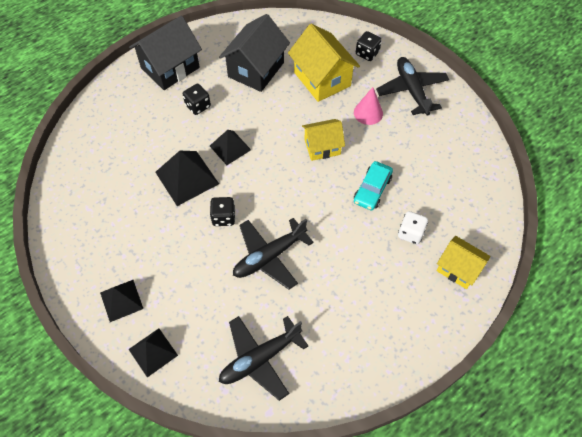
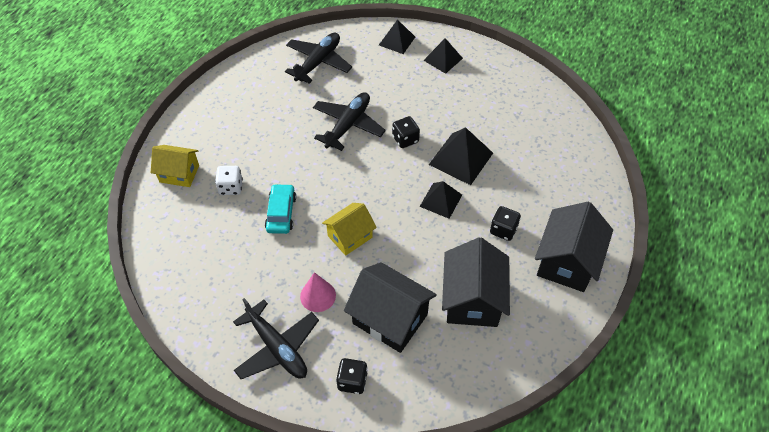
camera: 155 degrees right, 5 degrees down
yellow house [288,23,360,102] -> black house [344,262,437,353]

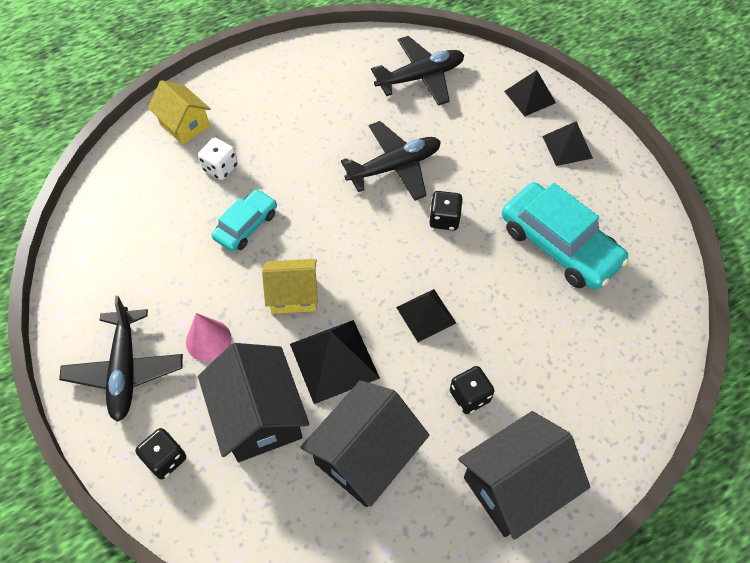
camera: 35 degrees right, 5 degrees up
black pyramid [429,127,493,185] -> black pyramid moved to [290,320,380,404]
none -> turquoise car [502,182,629,290]

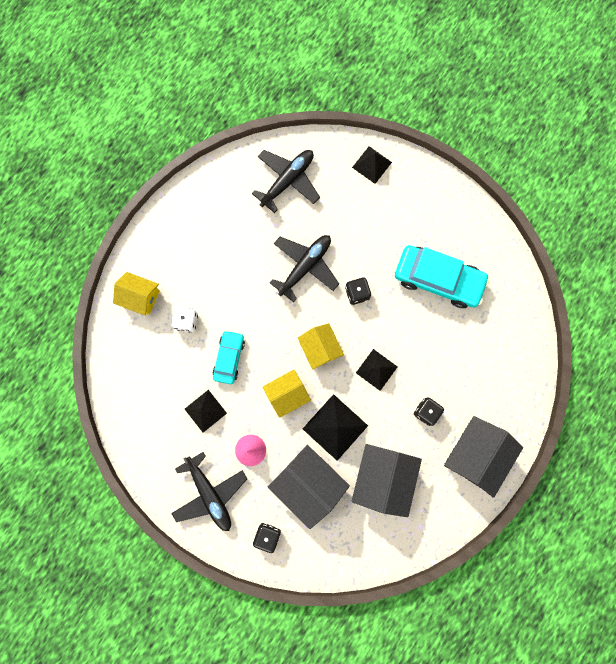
camera: 25 degrees left, 20 degrees up
black pyramid [542,121,593,166] -> black pyramid moved to [185,390,227,433]
none -> yellow house [298,323,344,370]

